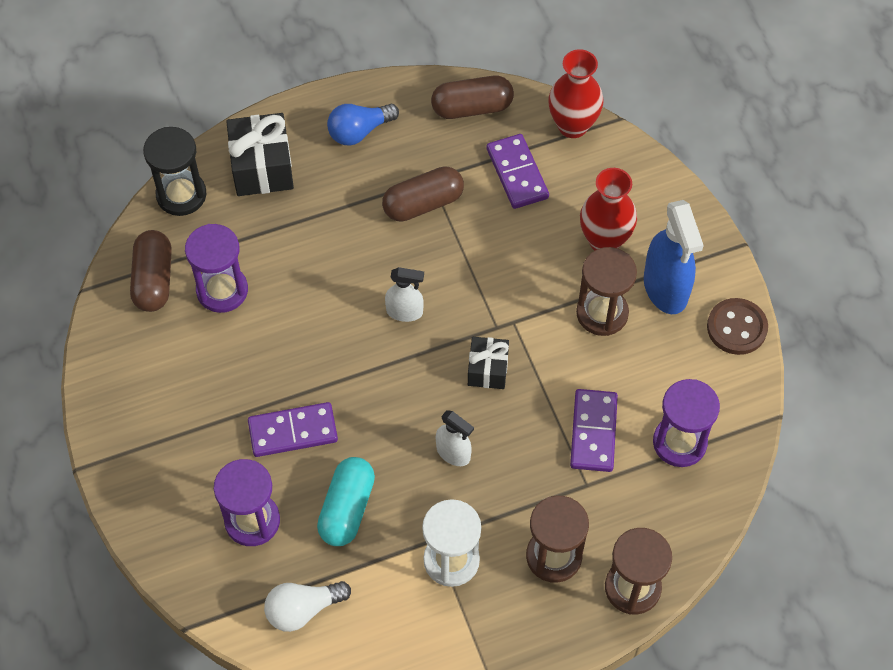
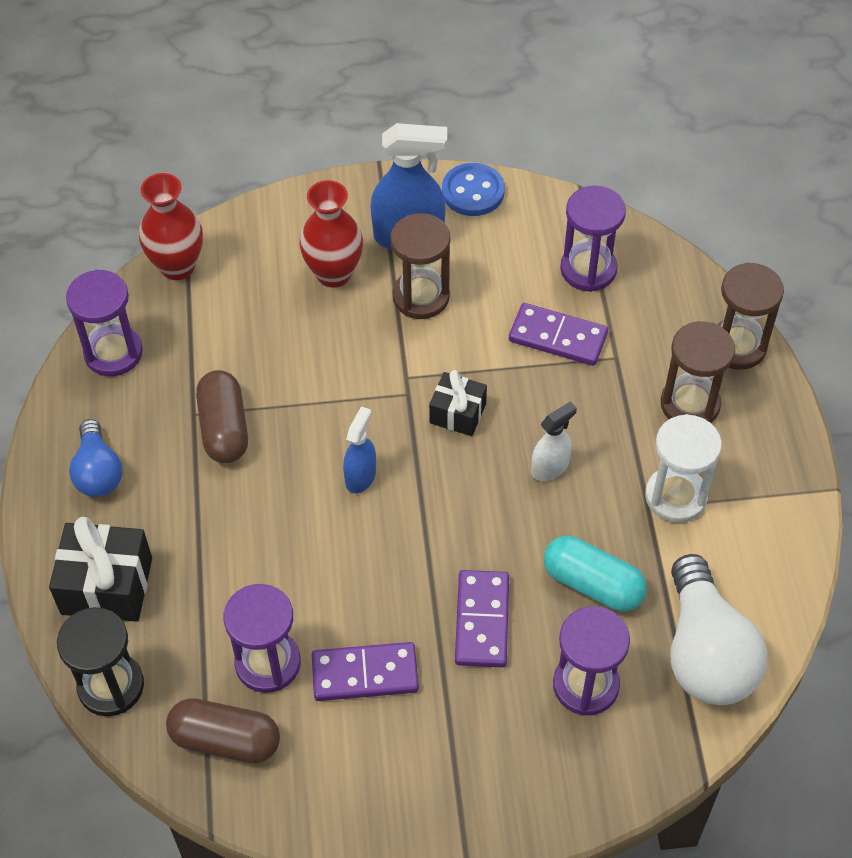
camera: 75 degrees left, 5 degrees down
white light bulb [264,581,351,632] -> white light bulb [671,554,767,705], size x1.68
white spray bottle [385,267,424,322] -> blue spray bottle [343,406,376,494]
brown capsule [431,76,514,119] -> purple hourglass [66,270,143,376]
purple domino [486,134,549,209] -> purple domino moved to [311,642,419,701]
brown button [707,298,768,355] -> blue button [442,163,505,216]

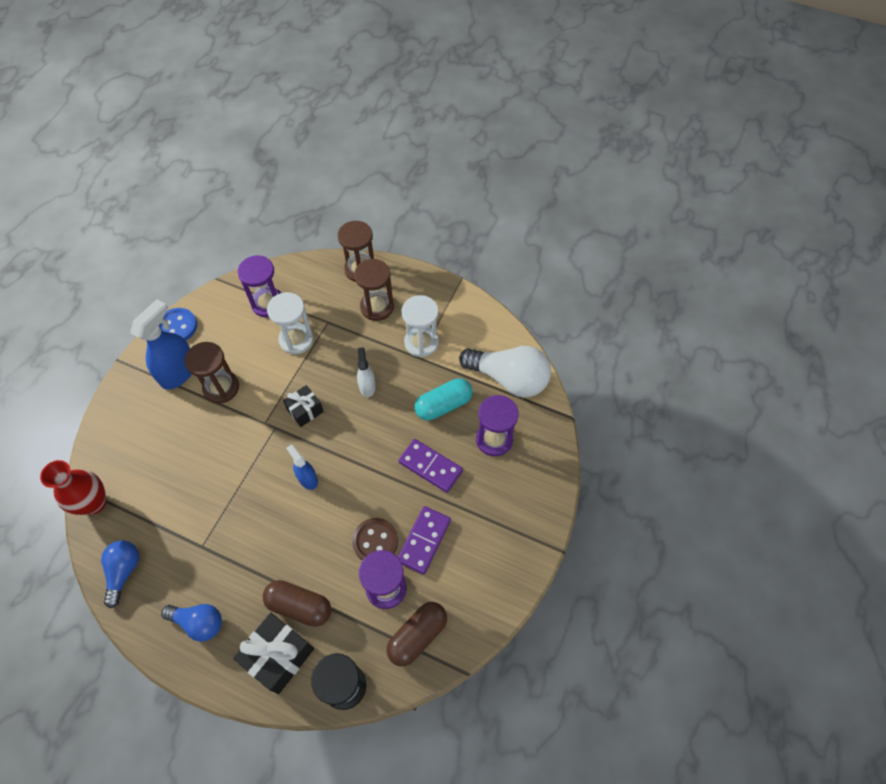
camera: 60 degrees left, 5 degrees up
purple hourglass [66,270,143,376] -> blue light bulb [101,541,139,608]
brown capsule [196,370,248,463] -> brown capsule moved to [263,580,331,627]
red vase [299,180,363,288] -> none
purple domino [509,303,608,366] -> white hourglass [267,292,314,354]
none -> brown button [352,518,398,561]

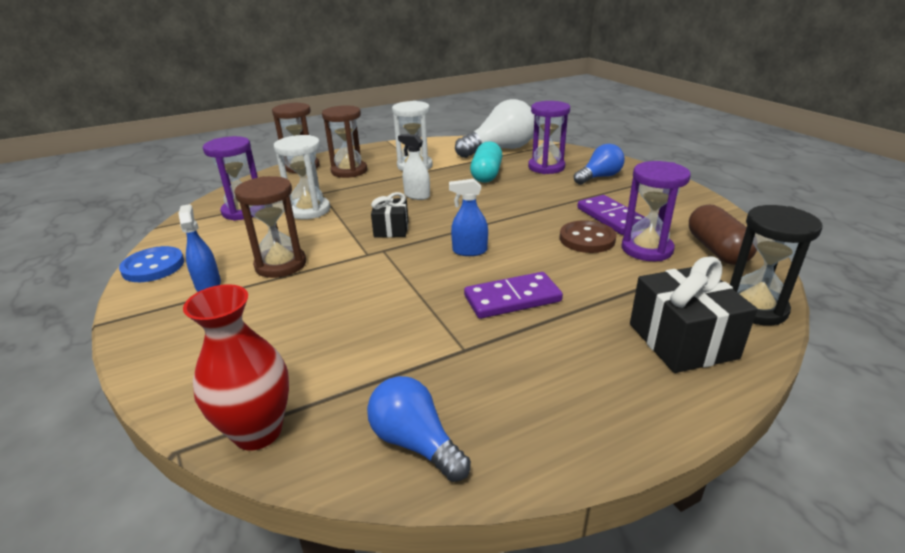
camera: 50 degrees left, 30 degrees down
blue spray bottle [130,299,192,390] -> blue spray bottle [178,204,221,292], size x0.56
blue light bulb [161,604,222,642] -> blue light bulb moved to [574,144,625,185]
brown capsule [263,580,331,627] -> none
purple domino [398,439,463,493] -> purple domino moved to [464,272,563,319]

